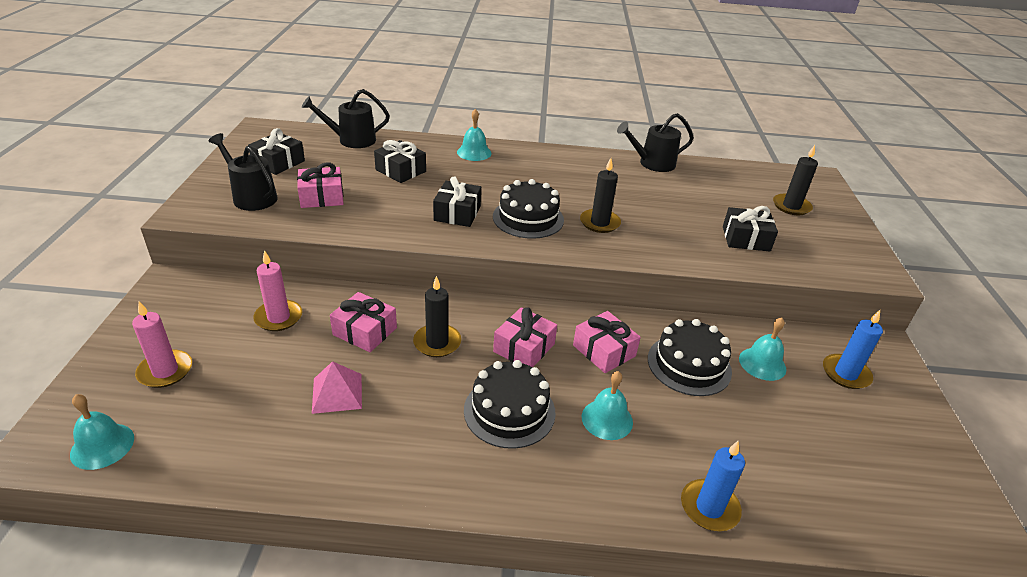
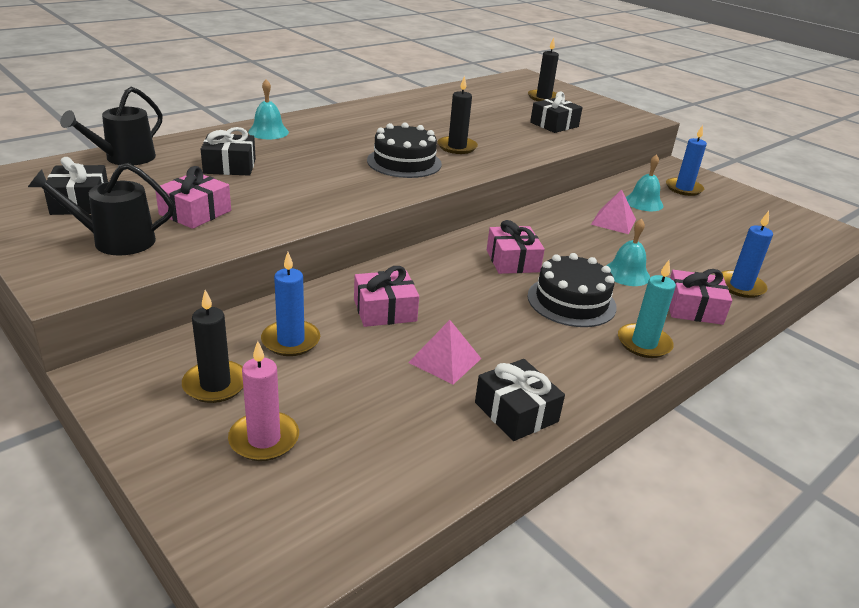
camera: 45 degrees left, 5 degrees down
turquoise bell [70,394,134,470] -> none
pink candle [253,250,302,331] -> blue candle [261,252,320,356]
black candle [413,276,461,357] -> black candle moved to [182,290,243,403]
black gift [433,177,481,227] -> black gift moved to [475,359,565,441]
pink gift [573,311,641,373] -> pink gift moved to [669,269,732,325]
black watering can [617,113,694,172] -> none
black cake [648,319,732,396] -> pink pyramid [591,189,636,234]
none -> turquoise candle [618,260,676,358]

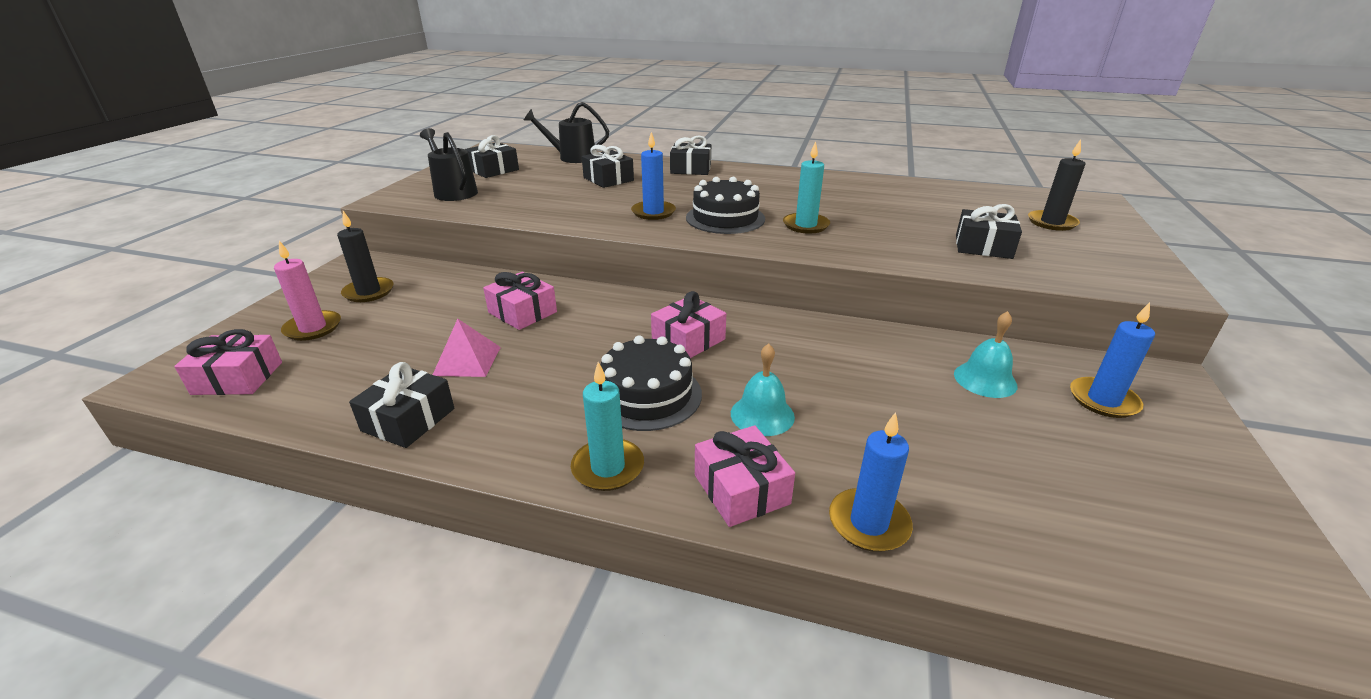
camera: 60 degrees right, 0 degrees up
pink gift [155,166,231,229] -> pink gift moved to [174,329,282,395]
turquoise bell [248,79,289,139] -> black gift [670,136,711,175]
blue candle [261,252,320,356] -> blue candle moved to [631,132,676,220]
black candle [437,75,478,154] -> turquoise candle [783,141,830,234]
pink pyramid [591,189,636,234] -> none

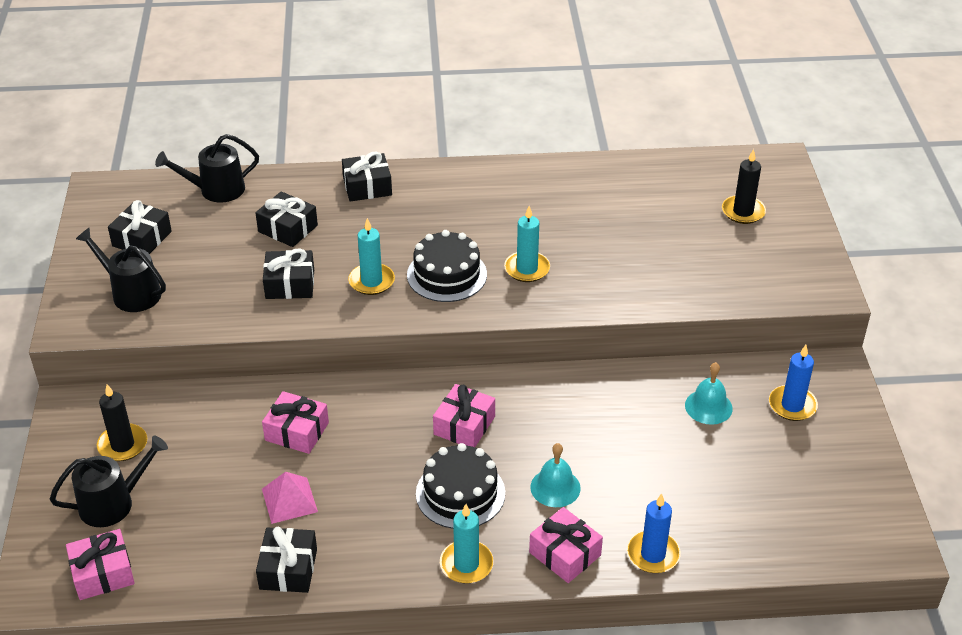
camera: 20 degrees left, 10 degrees up
pink candle [274,241,341,341] -> black watering can [50,436,168,527]
blue candle [631,132,676,220] -> turquoise candle [348,218,395,295]
black gift [956,204,1022,259] -> black gift moved to [263,248,314,299]

